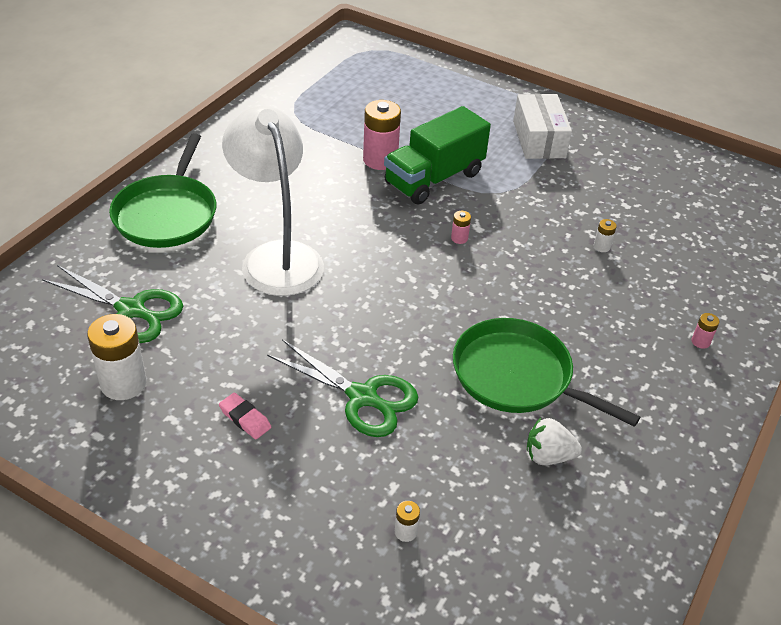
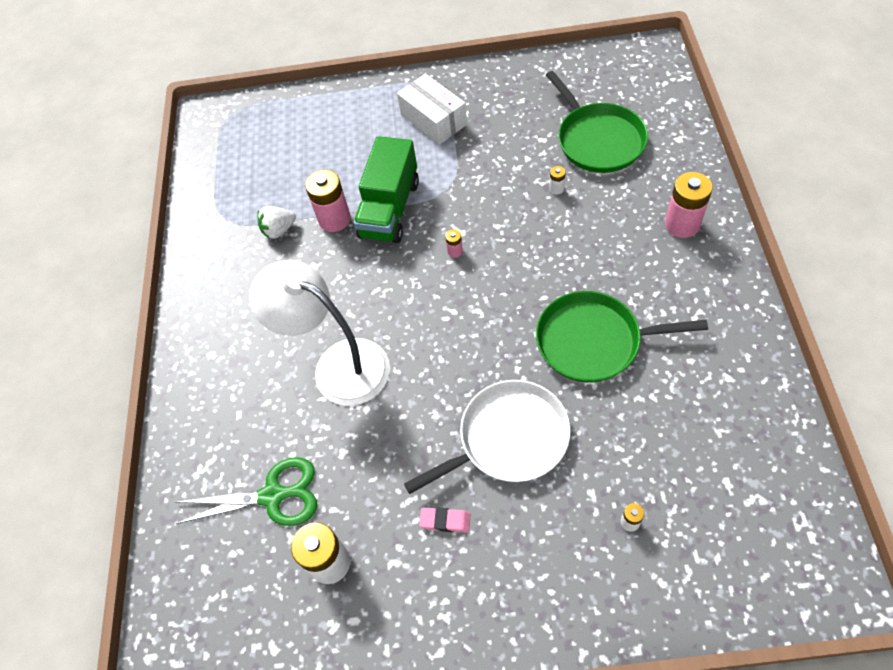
camera: 25 degrees left, 15 degrees up
green pan [109,133,216,248] -> green pan moved to [546,71,648,173]
green scissors [267,339,418,437] -> white pan [404,380,570,494]
white strawberry [527,418,582,465] -> white strawberry moved to [257,206,296,239]
pink battery [692,313,719,349] -> pink battery [665,172,713,238], size x2.21

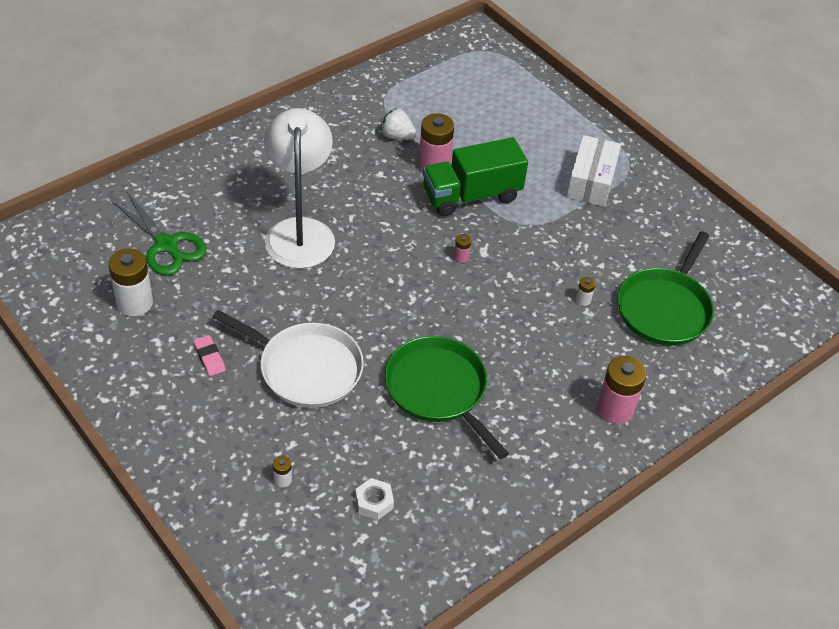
camera: 45 degrees right, 10 degrees down
none -> white nut [355,478,394,520]

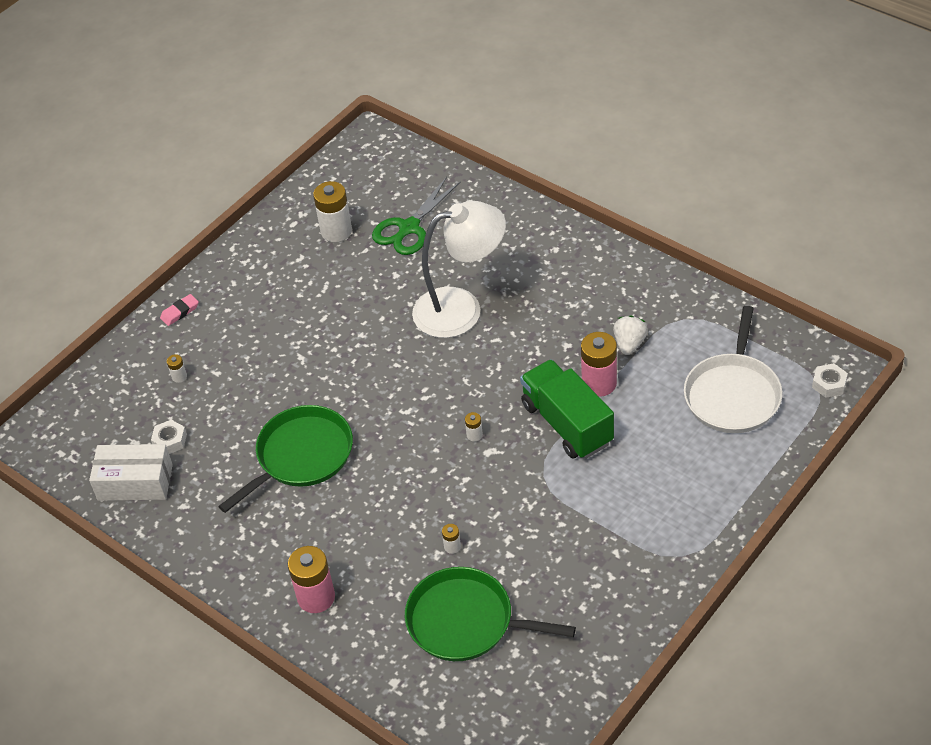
camera: 85 degrees right, 0 degrees up
pink eraser [193,335,226,376] -> pink eraser moved to [160,294,199,326]
white pan [212,310,364,408] -> white pan moved to [684,306,783,433]
pink battery [454,234,471,263] -> white battery [465,412,483,441]
white box [566,135,621,207] -> white box moved to [89,444,173,501]
none -> white nut [812,363,848,398]

